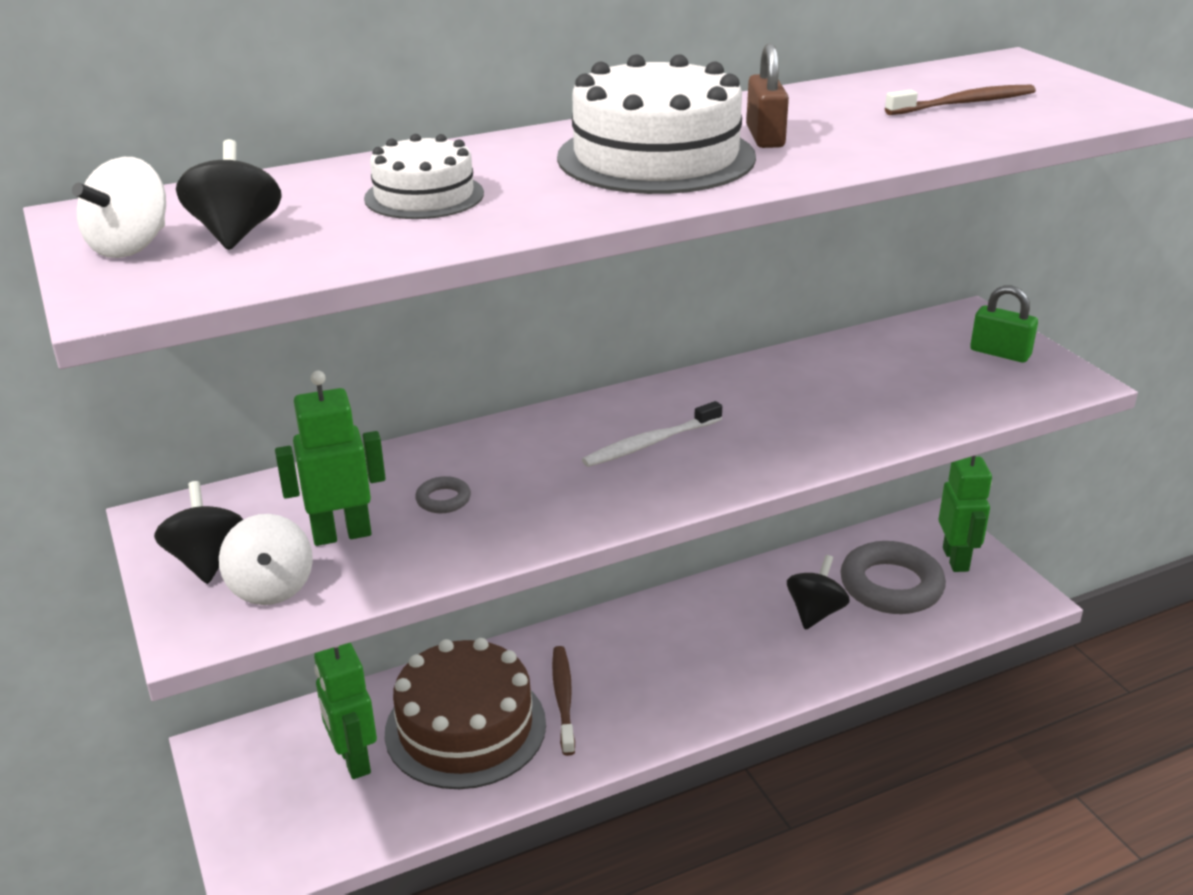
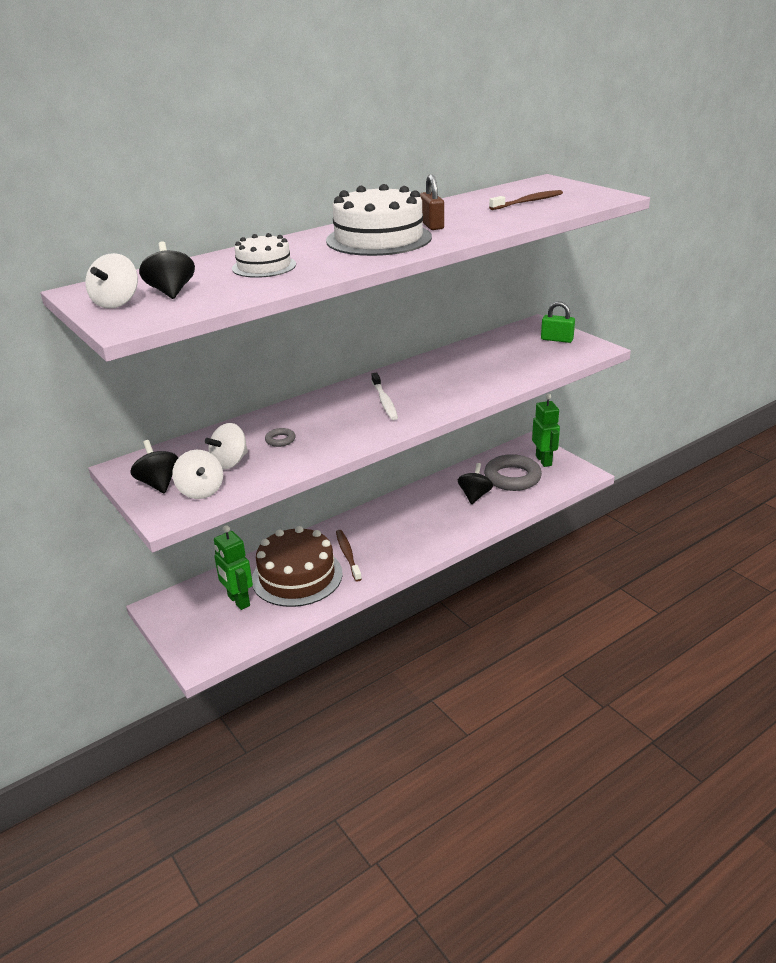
camera: 10 degrees left, 0 degrees up
green robot [275,371,386,546] -> white spinning top [205,423,248,469]
white toothbrush [582,401,722,467] -> white toothbrush turned 60 degrees counterclockwise [372,372,398,420]

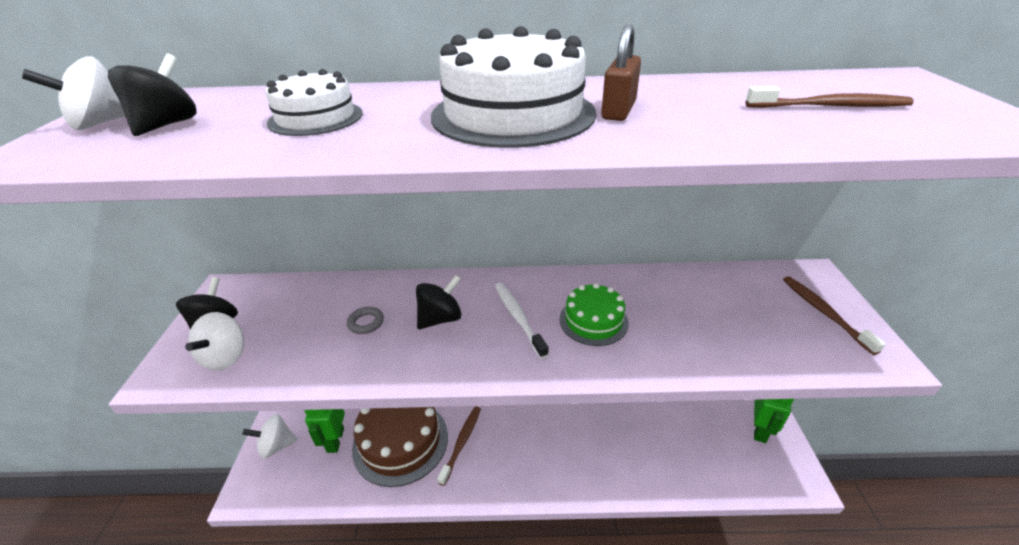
camera: 35 degrees right, 5 degrees up
white spinning top [205,423,248,469] -> white spinning top moved to [242,414,298,459]
white toothbrush [372,372,398,420] -> white toothbrush turned 135 degrees clockwise [495,283,549,359]
black spinning top [458,463,493,504] -> black spinning top moved to [416,275,461,329]
grey ring [484,454,542,491] -> none
green padlock [541,301,575,343] -> brown toothbrush [783,276,886,355]
none -> green cake [560,283,629,346]

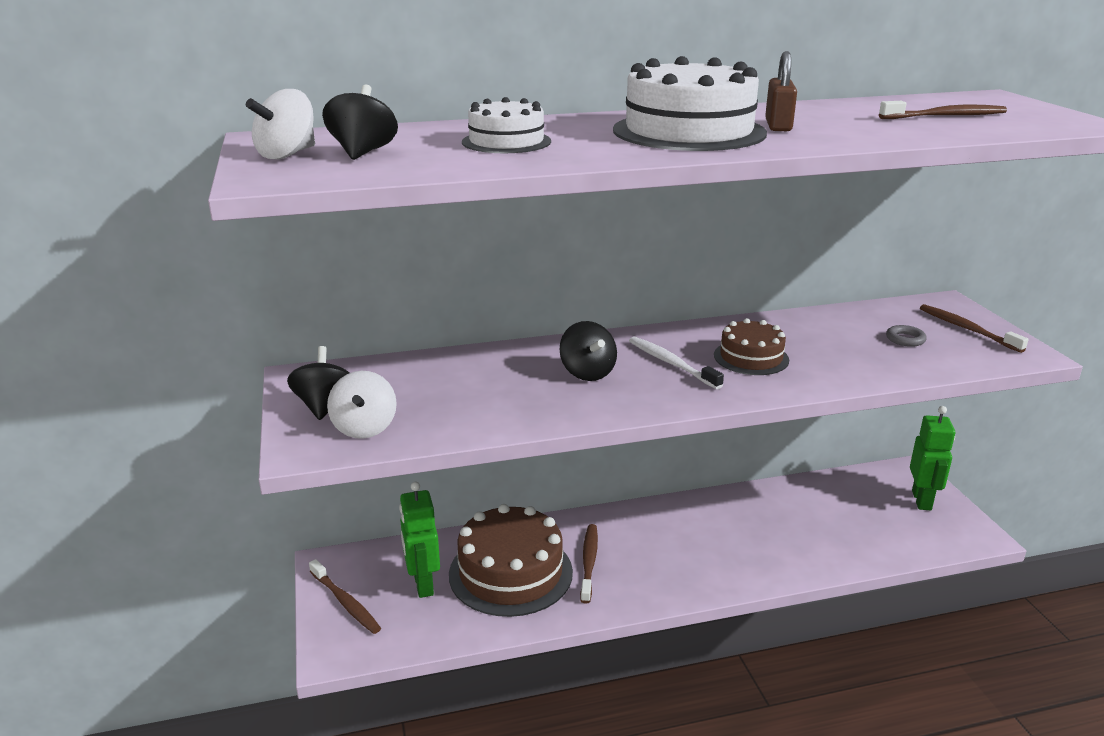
camera: 15 degrees left, 10 degrees down
white spinning top [242,414,298,459] -> brown toothbrush [309,559,381,634]
grey ring [347,307,384,334] -> grey ring moved to [886,325,927,347]
black spinning top [416,275,461,329] -> black spinning top turned 120 degrees clockwise [560,321,617,381]
green cake [560,283,629,346] -> brown cake [714,318,789,375]

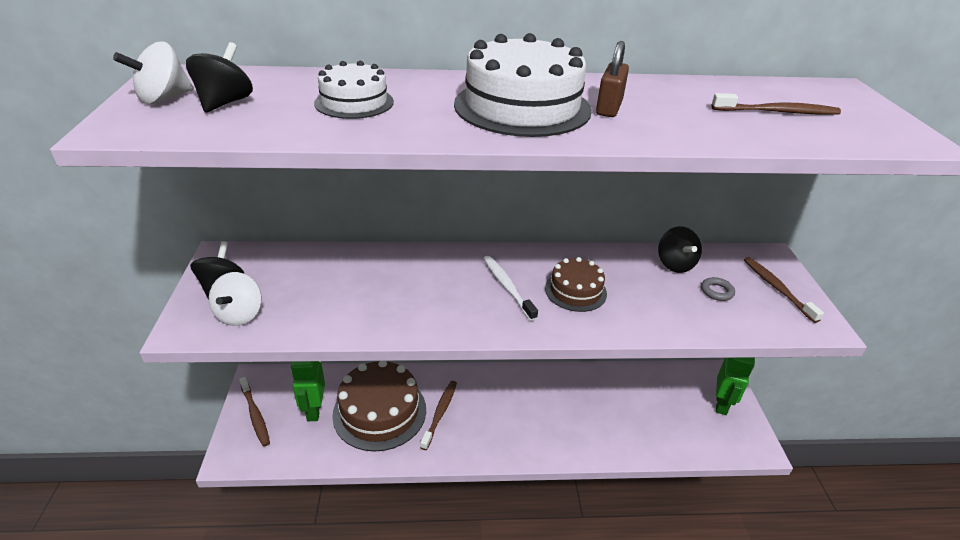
camera: 10 degrees right, 10 degrees up
black spinning top [560,321,617,381] -> black spinning top moved to [658,226,702,273]

